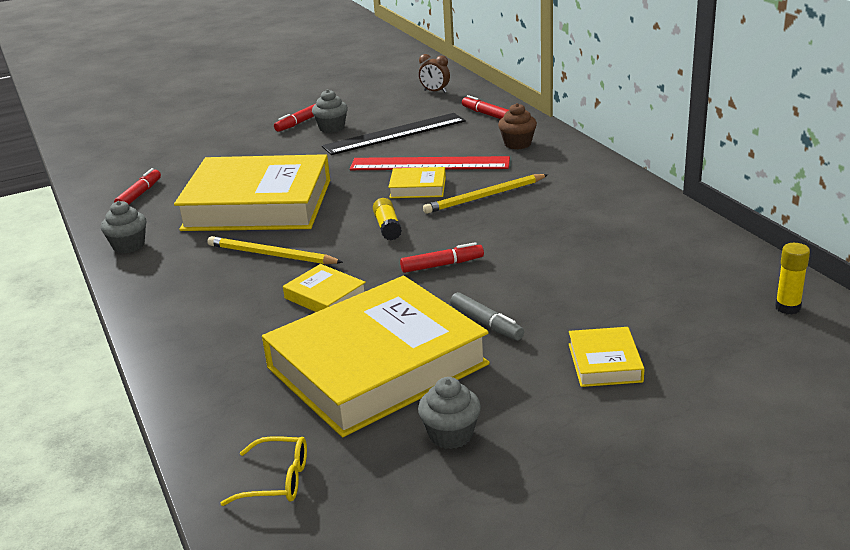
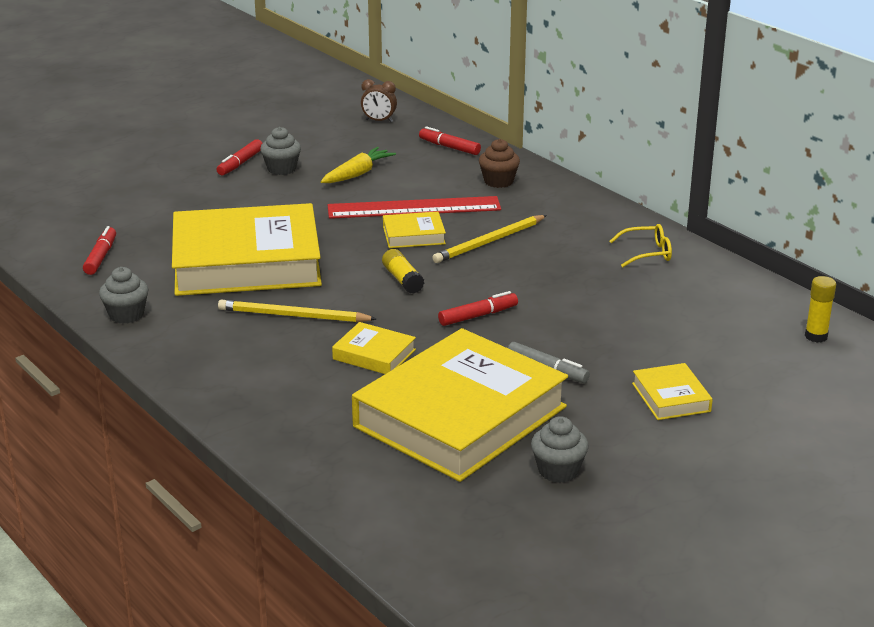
camera: 15 degrees left, 0 degrees up
yellow glasses [220,436,307,506] -> yellow glasses moved to [610,224,672,267]
black ruler [322,113,465,155] -> yellow carrot [321,147,396,183]

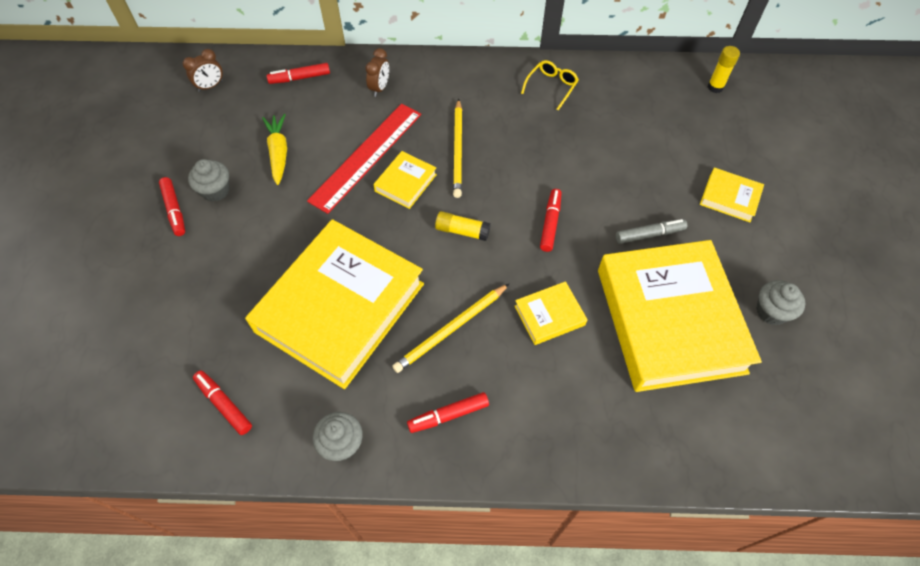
camera: 50 degrees left, 30 degrees up
brown cupcake [479,139,520,188] -> brown clock [365,48,389,97]
none -> red marker [407,392,489,433]

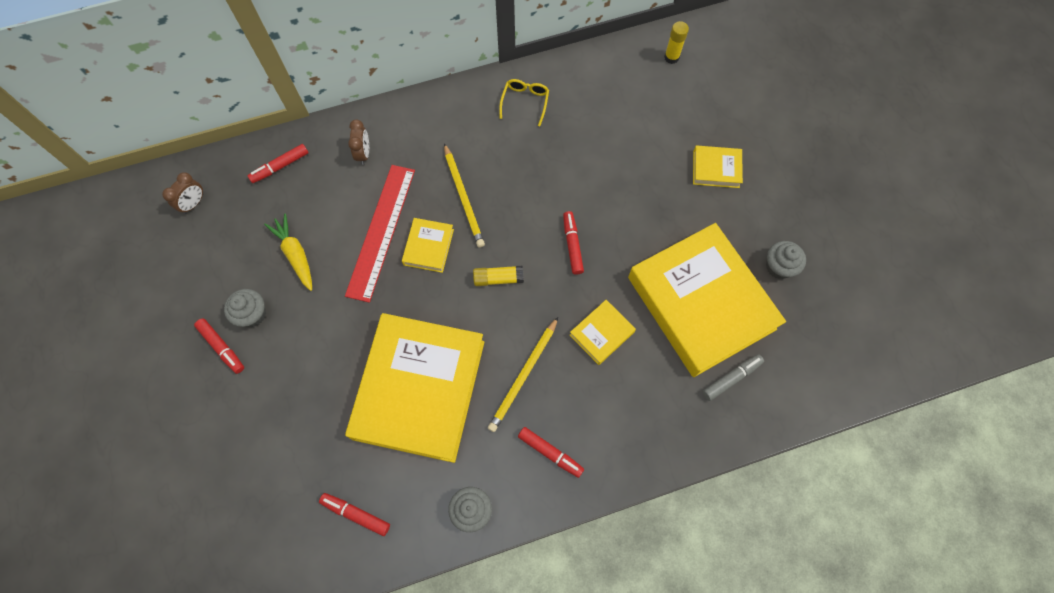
camera: 20 degrees left, 10 degrees up
red marker [407,392,489,433] -> red marker turned 105 degrees counterclockwise [518,427,584,478]
grey marker [616,219,687,244] -> grey marker moved to [703,354,764,401]

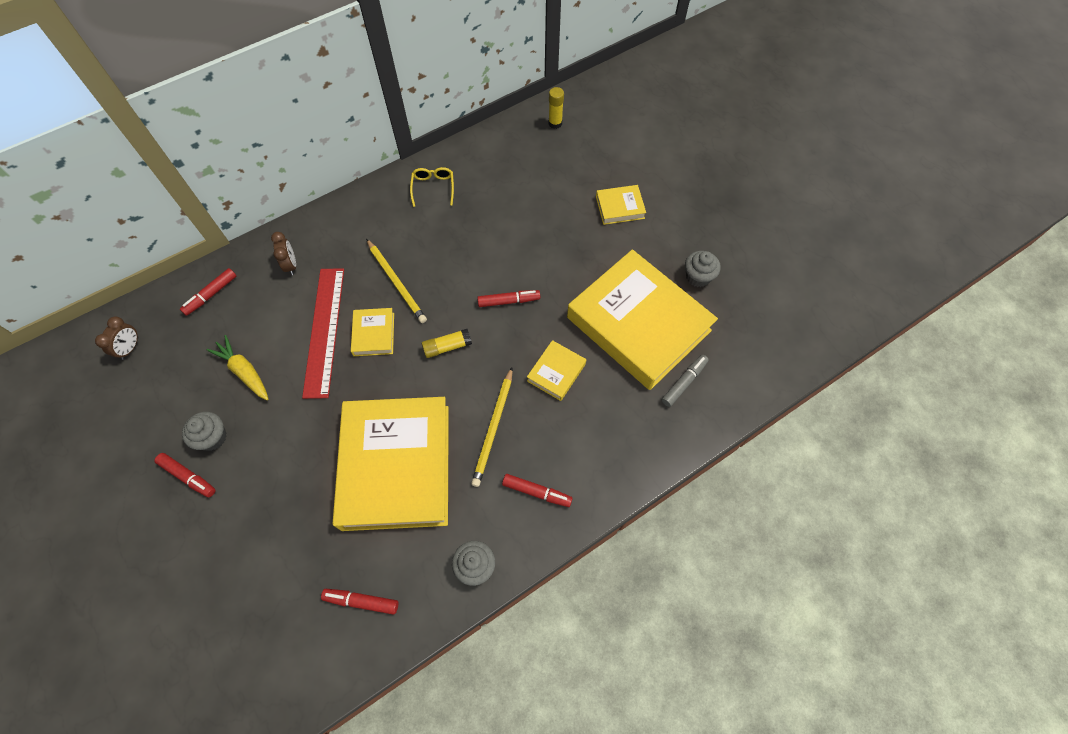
camera: 15 degrees left, 5 degrees down
red marker [563,211,584,275] -> red marker turned 105 degrees clockwise [477,290,540,307]

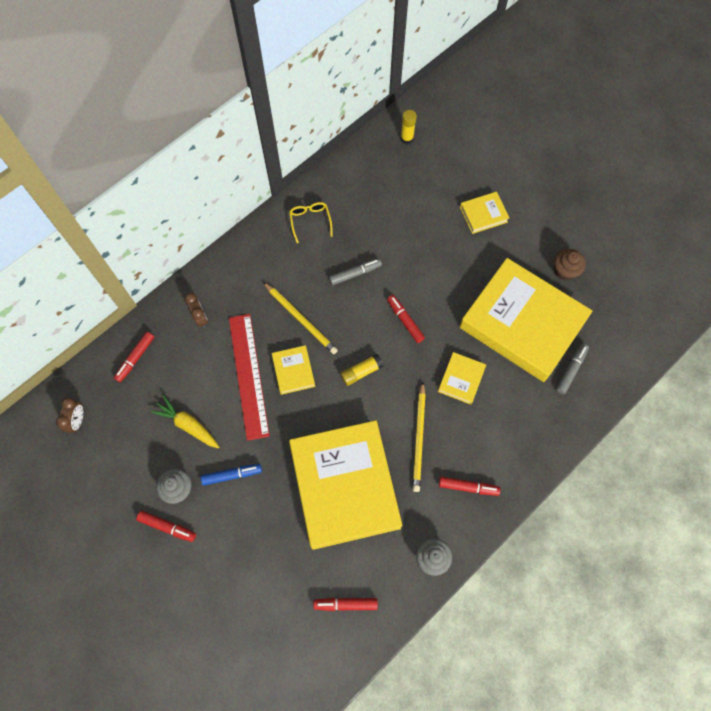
camera: 10 degrees left, 5 degrees up
red marker [477,290,540,307] -> red marker turned 105 degrees counterclockwise [387,295,425,343]
grey cupcake [685,251,721,287] -> brown cupcake [554,249,586,281]
none -> blue marker [201,464,262,486]
none -> grey marker [329,258,382,285]

